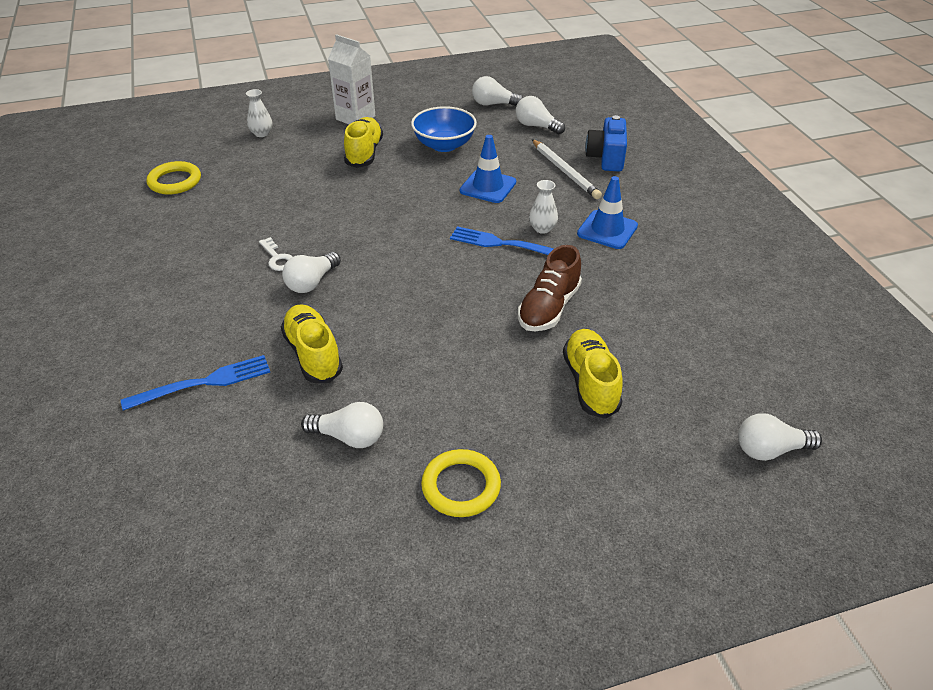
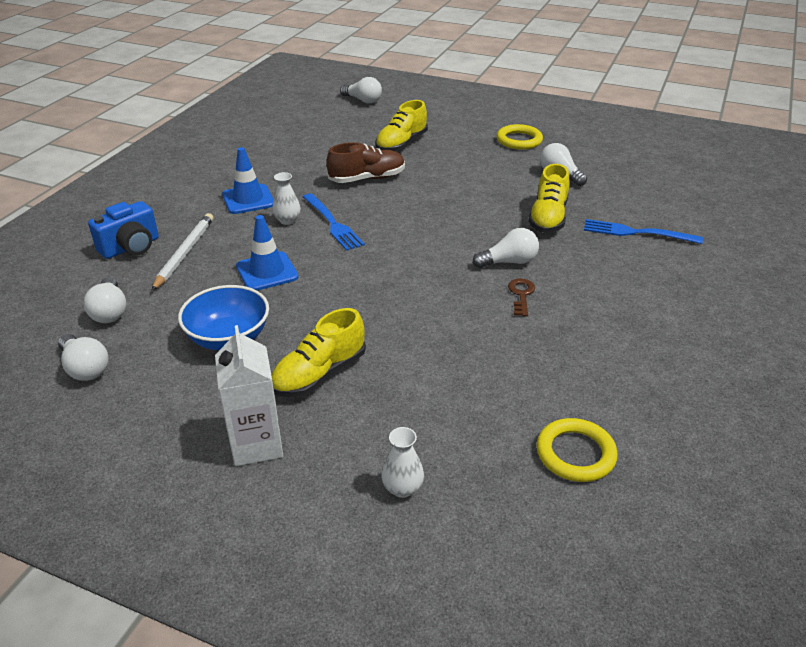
camera: 140 degrees left, 5 degrees down
white key [259,237,293,271] -> brown key [508,278,535,317]

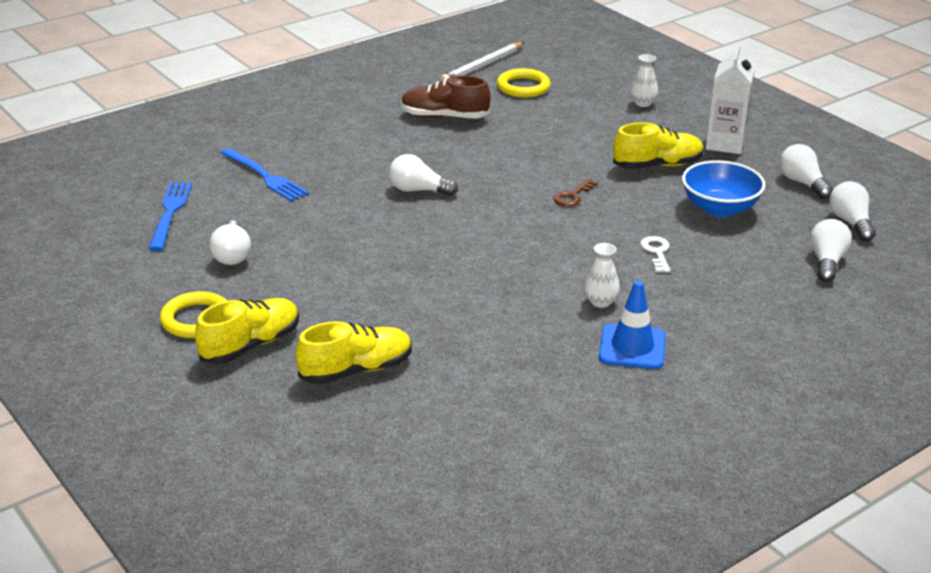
camera: 150 degrees left, 5 degrees down
blue camera [88,201,159,259] -> none
white pencil [151,213,214,291] -> white pencil moved to [441,42,524,81]
blue traffic cone [236,215,298,291] -> white key [640,236,670,272]
blue fork [303,193,365,251] -> blue fork moved to [149,182,192,251]
brown shoe [327,142,405,183] -> brown shoe moved to [401,75,491,119]
white light bulb [340,77,382,103] -> white light bulb moved to [780,144,833,199]
brown key [508,278,535,317] -> brown key moved to [553,178,598,207]
yellow shoe [528,164,570,233] -> yellow shoe moved to [195,298,299,364]

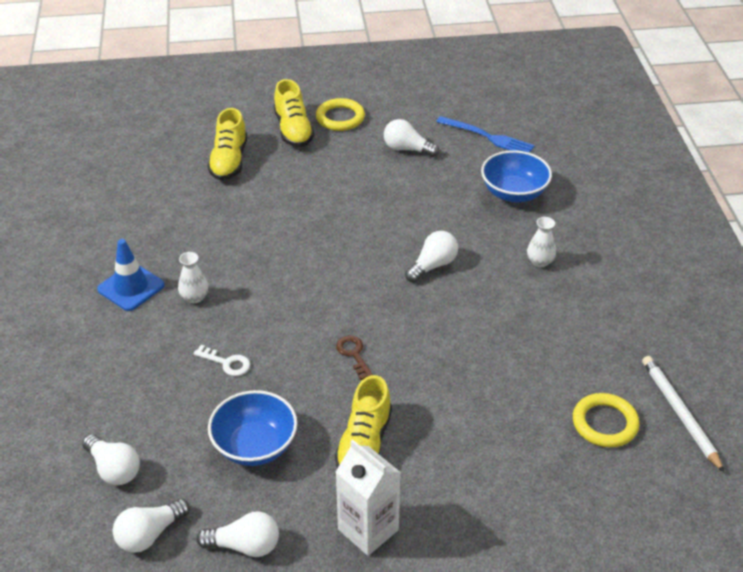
camera: 120 degrees right, 10 degrees up
blue fork [221,148,309,202] -> blue bowl [481,150,552,202]
brown shoe [401,75,491,119] -> none
white vase [630,54,658,107] -> white vase moved to [527,217,556,267]
white light bulb [829,181,876,241] -> white light bulb turned 120 degrees clockwise [113,498,190,553]

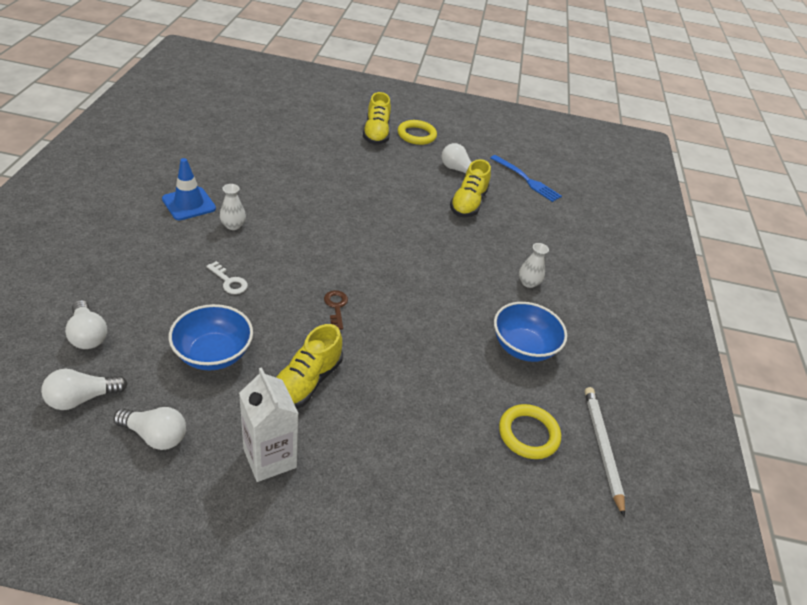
camera: 10 degrees right, 0 degrees up
yellow shoe [207,108,247,180] -> yellow shoe moved to [450,159,491,217]
white light bulb [405,231,458,283] -> none
blue bowl [481,150,552,202] -> blue bowl moved to [494,302,567,362]

